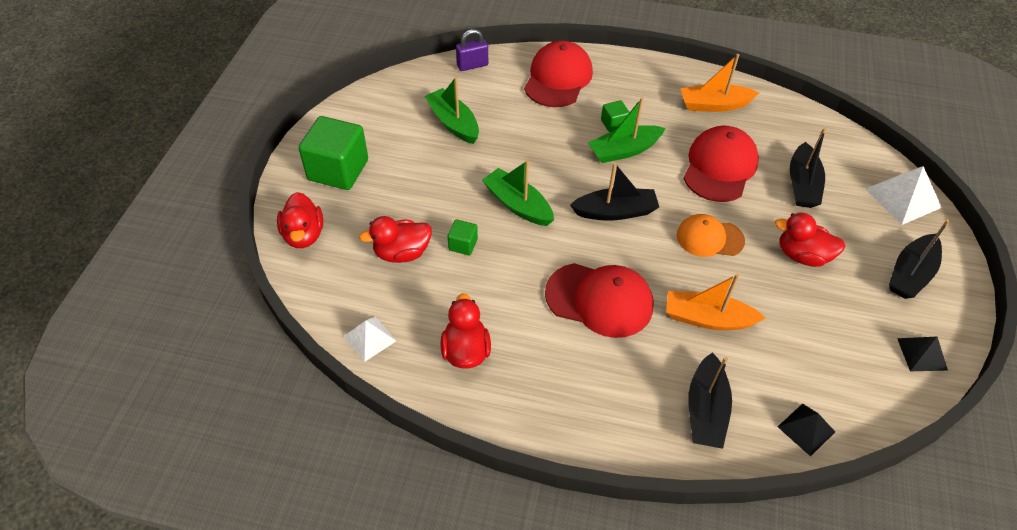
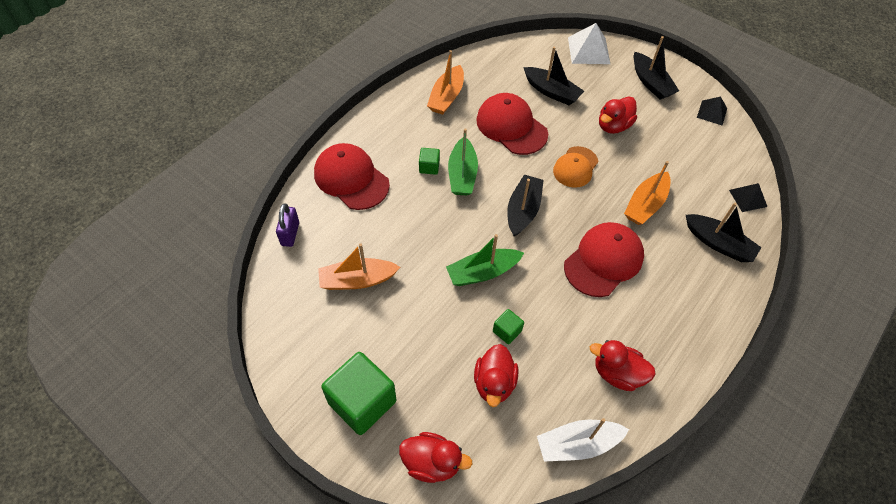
camera: 65 degrees left, 5 degrees up
white pyramid [344,316,396,362] -> white boat [537,418,629,462]
green boat [425,77,479,144] -> orange boat [318,243,400,290]

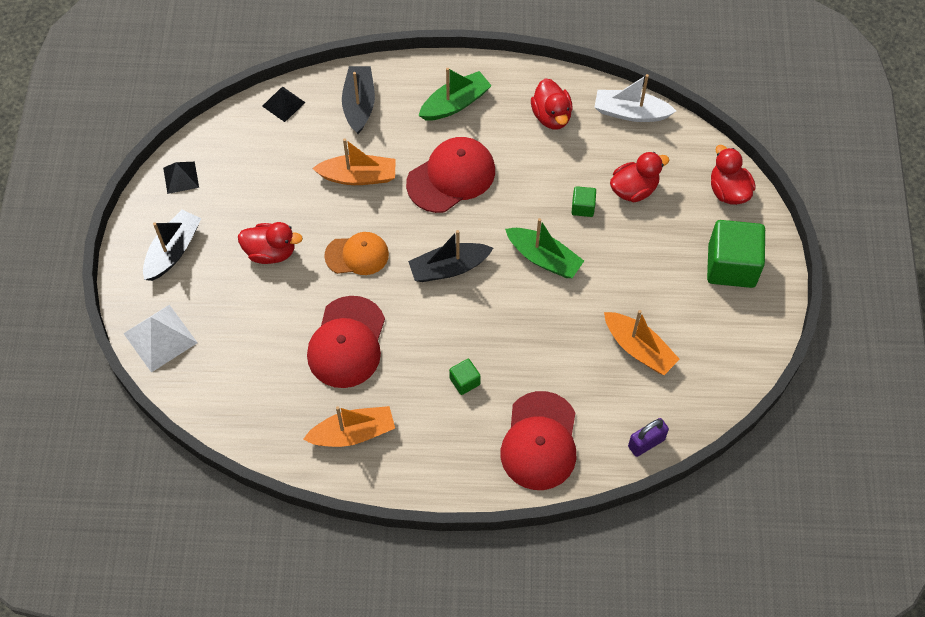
camera: 125 degrees left, 5 degrees up
green boat [448,128,478,196] -> green boat moved to [418,68,492,121]
black boat [523,47,584,105] -> none
white boat [537,418,629,462] -> white boat turned 150 degrees clockwise [594,74,676,122]
red cap [564,222,644,297] -> red cap turned 135 degrees clockwise [406,137,495,213]

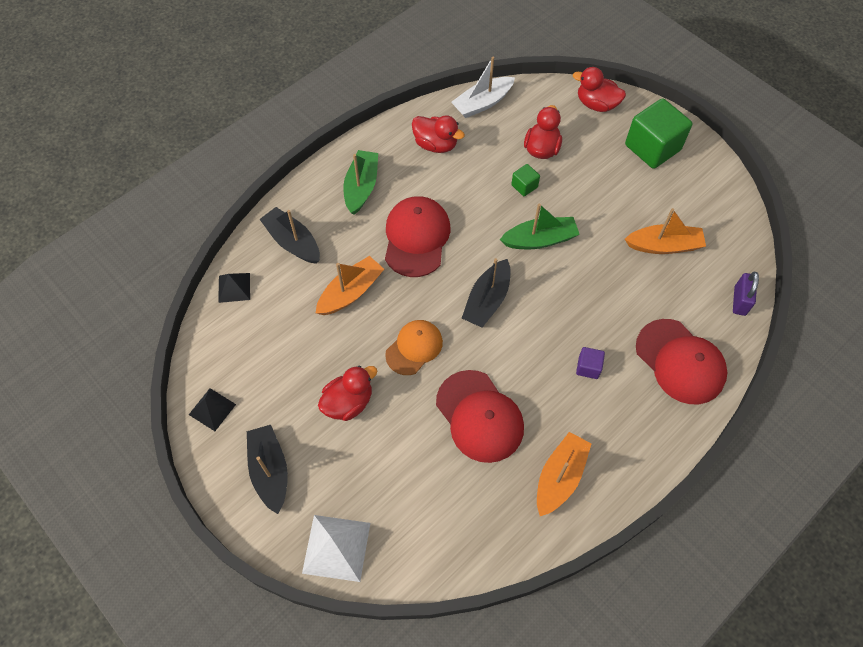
camera: 45 degrees left, 0 degrees up
green cube [449,359,481,395] -> purple cube [576,347,605,379]

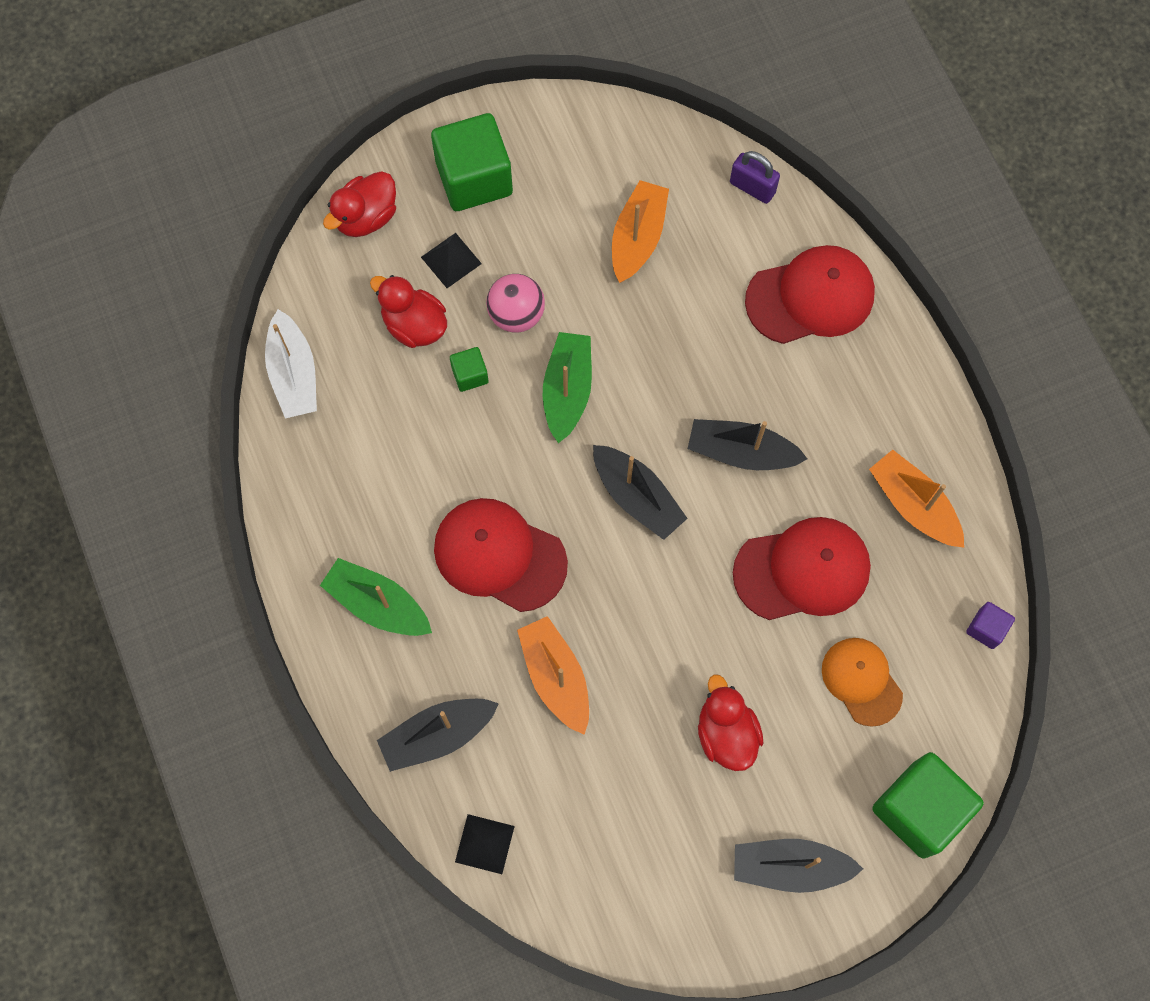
camera: 70 degrees left, 10 degrees up
black pyramid [189,388,236,431] -> black pyramid moved to [421,233,482,288]
white pyramid [302,515,370,582] -> green cube [872,752,984,859]
orange cap [385,320,443,375] -> orange cap moved to [822,638,903,727]
red duck [412,116,465,153] -> none
purple cube [576,347,605,379] -> purple cube moved to [966,602,1015,649]
none -> pink ball [486,274,545,333]
none -> black boat [688,419,807,470]

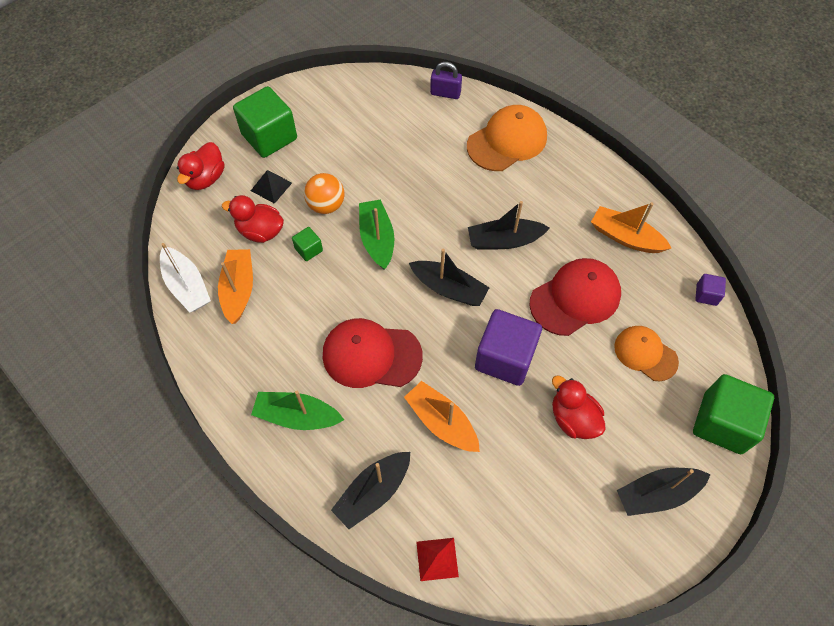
camera: 20 degrees left, 10 degrees down
black pyramid [455,814,515,874] -> red pyramid [416,538,459,581]
pink ball [486,274,545,333] -> orange ball [304,173,344,214]
orange boat [612,180,669,283] -> orange boat moved to [218,249,253,324]
red cap [745,245,875,344] -> orange cap [467,105,547,171]
none -> purple cube [475,309,542,386]

